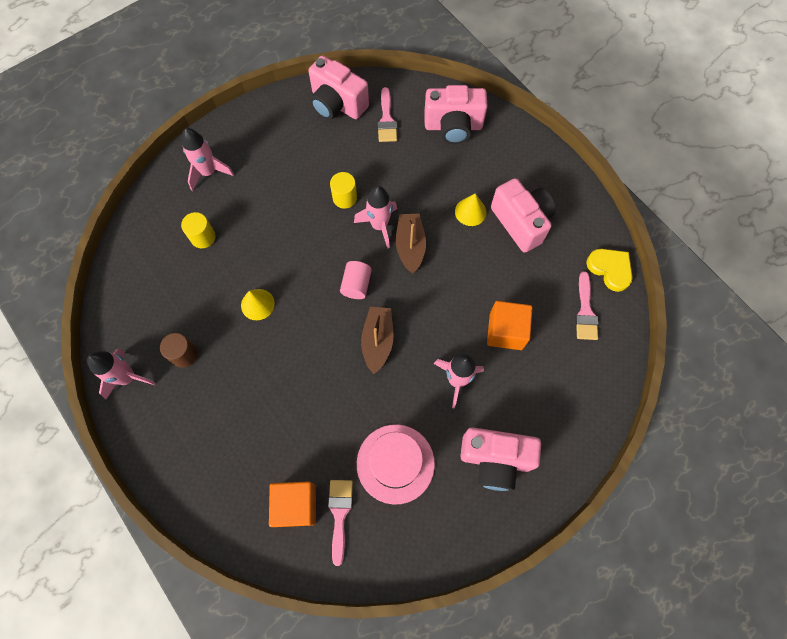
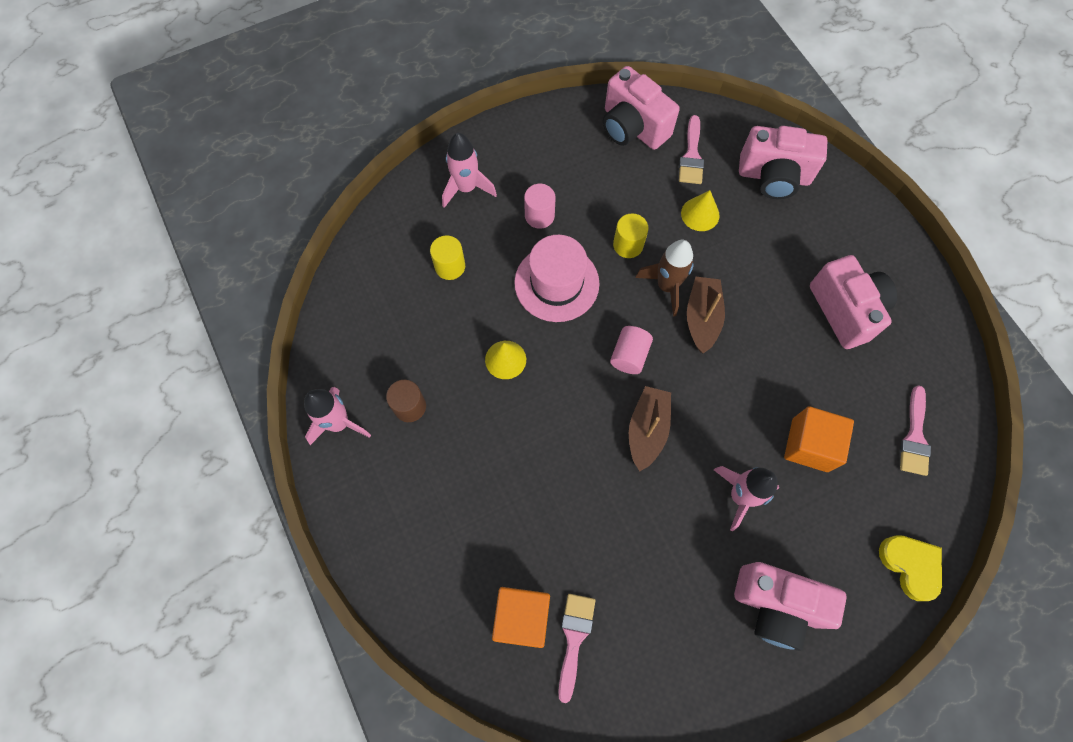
camera: 10 degrees right, 0 degrees up
pink rocket [354,186,397,249] -> brown rocket [635,240,694,316]
pink hat [357,424,435,505] -> pink hat moved to [514,235,599,322]
yellow cone [455,193,487,226] -> yellow cone moved to [681,190,720,231]
yellow heart [586,249,633,292] -> yellow heart moved to [879,535,942,601]
none -> pink cylinder [524,184,556,229]

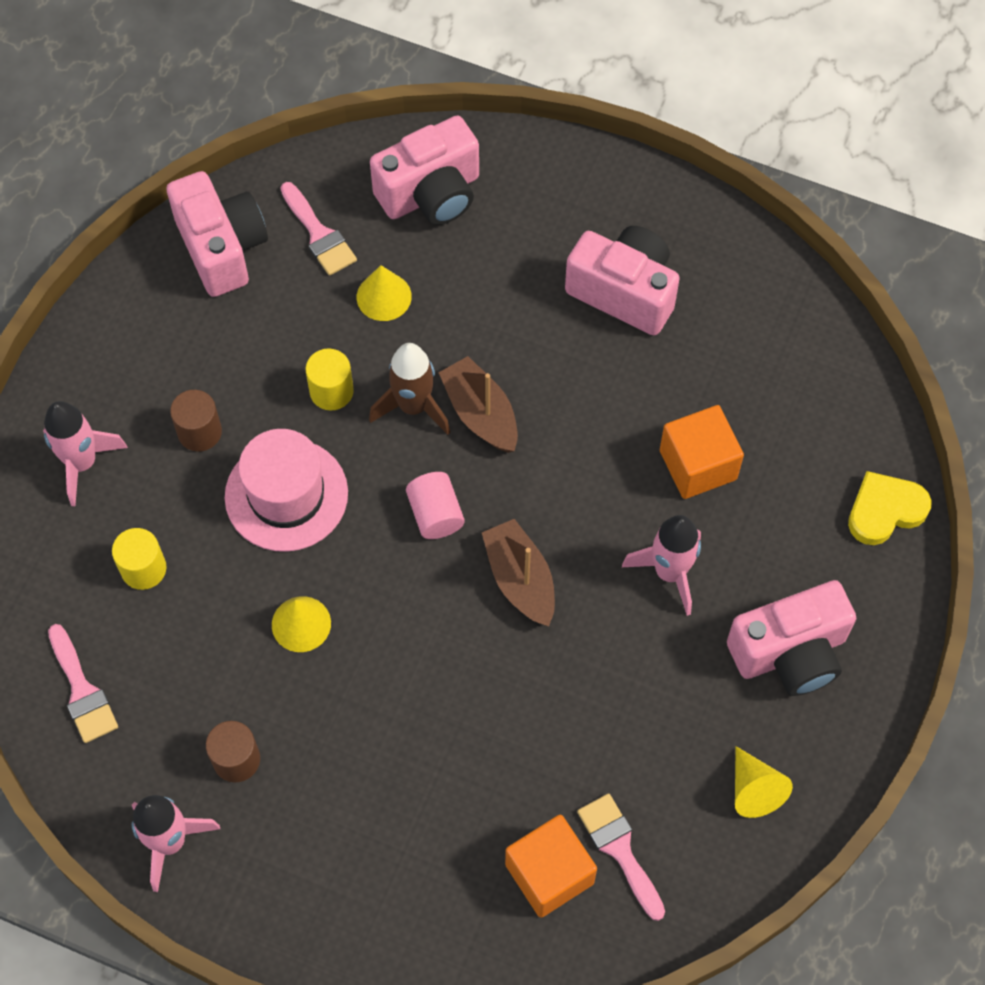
camera: 40 degrees left, 5 degrees down
pink cylinder [524,184,556,229] -> brown cylinder [170,390,222,452]
pink camera [603,66,680,150] -> pink camera turned 120 degrees counterclockwise [166,171,268,297]
yellow heart [879,535,942,601] -> yellow heart turned 45 degrees counterclockwise [848,471,931,545]
pink brush [900,385,931,476] -> pink brush moved to [48,624,118,743]
none -> yellow cone [735,746,793,818]

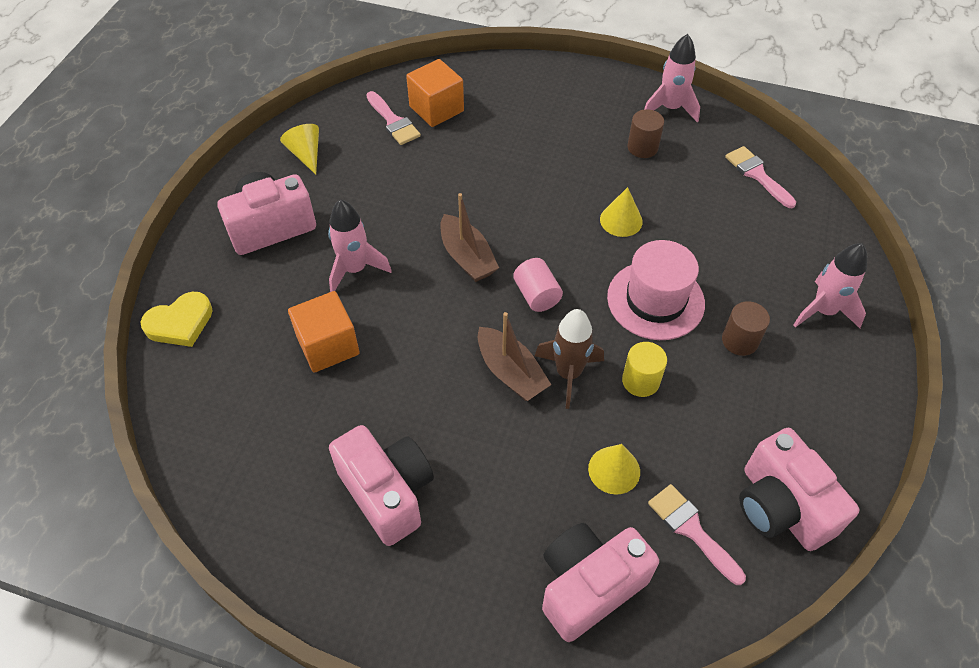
camera: 175 degrees right, 10 degrees down
yellow cylinder [112,528,166,590] -> none
pink camera [565,226,680,335] -> pink camera turned 150 degrees counterclockwise [329,425,434,546]

